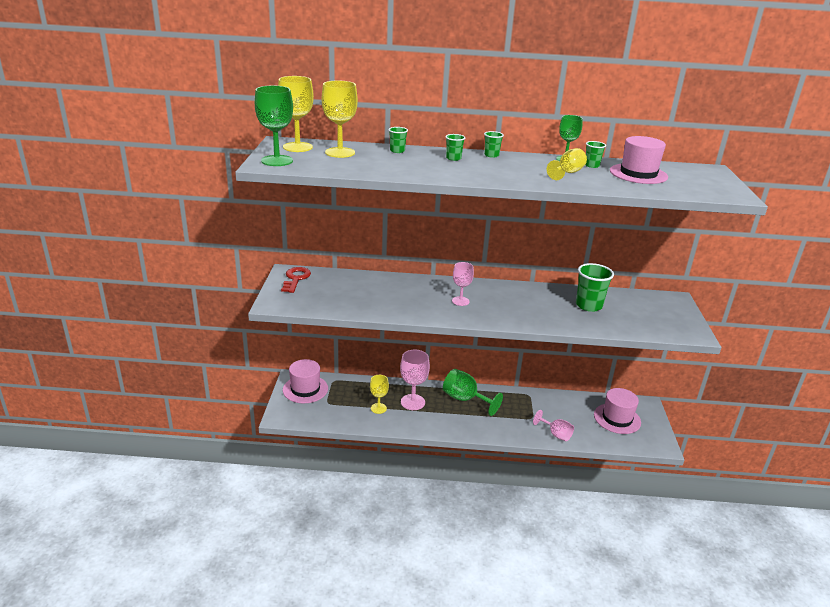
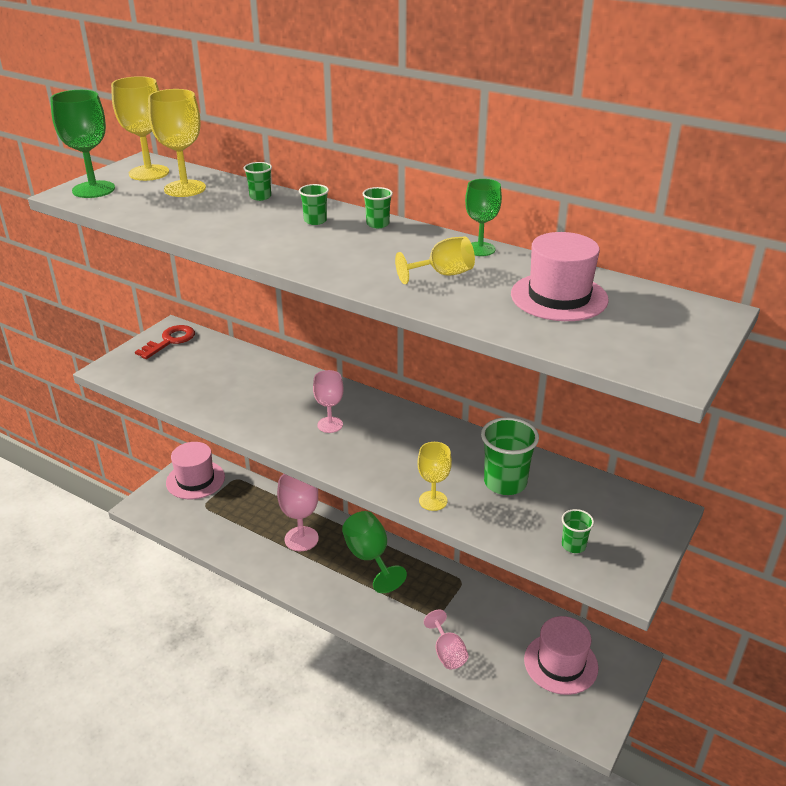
camera: 30 degrees right, 5 degrees up
yellow goblet [370,375,389,414] -> yellow goblet moved to [417,442,452,511]
green cup [585,141,606,168] -> green cup moved to [562,509,594,553]

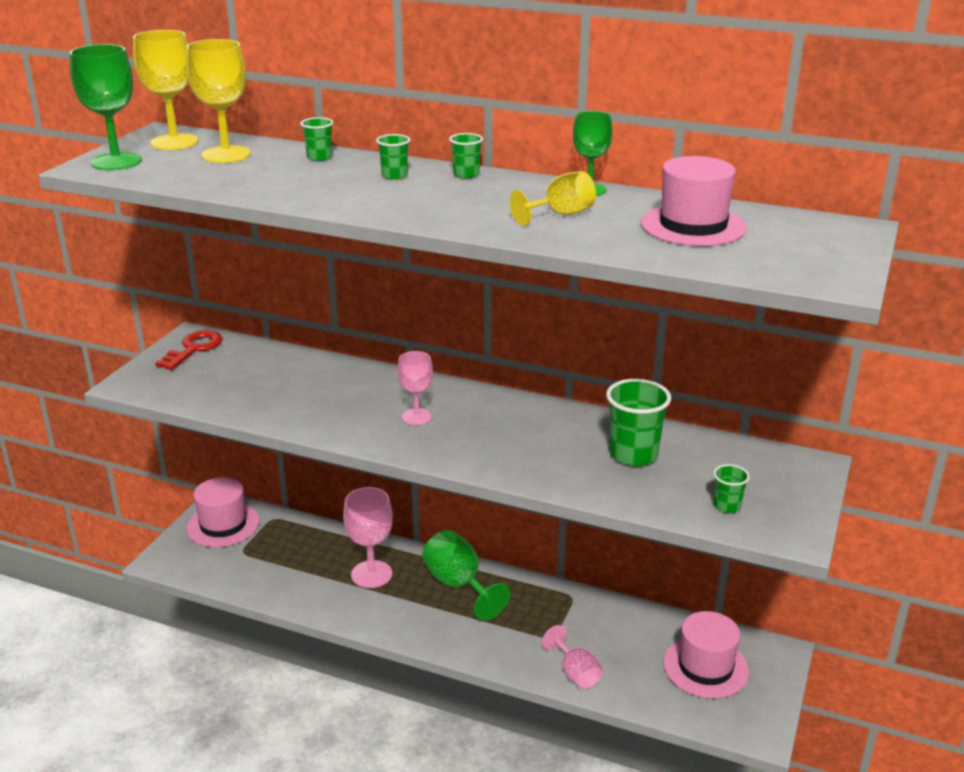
camera: 10 degrees left, 5 degrees down
yellow goblet [417,442,452,511] -> none

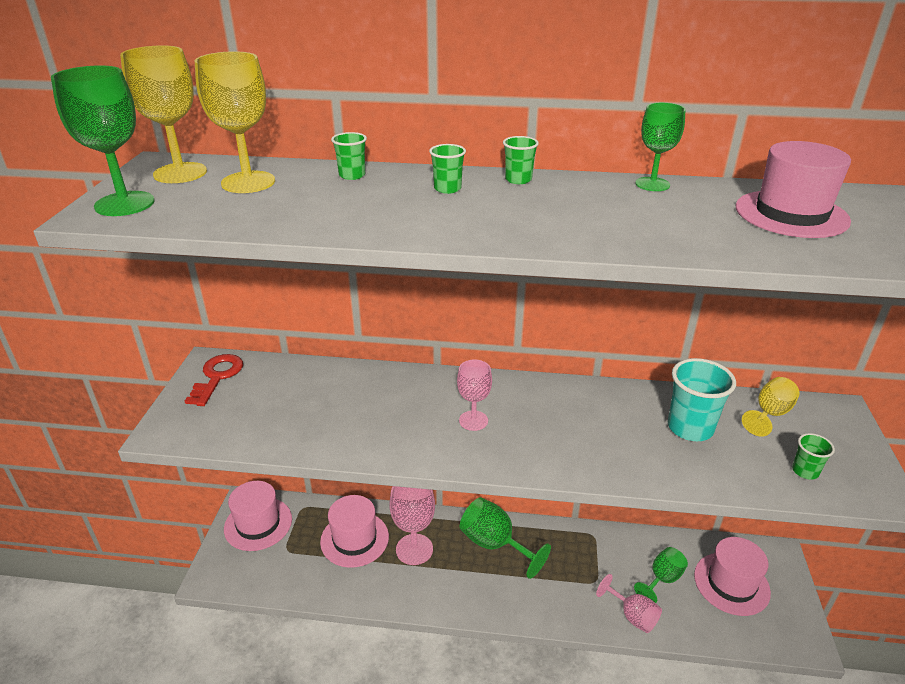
camera: 15 degrees left, 5 degrees up
yellow goblet [510,171,596,226] -> yellow goblet moved to [742,377,800,437]
green cup [606,379,671,466] -> turquoise cup [668,358,736,441]
none -> pink hat [320,495,389,568]
none -> green goblet [634,547,688,603]

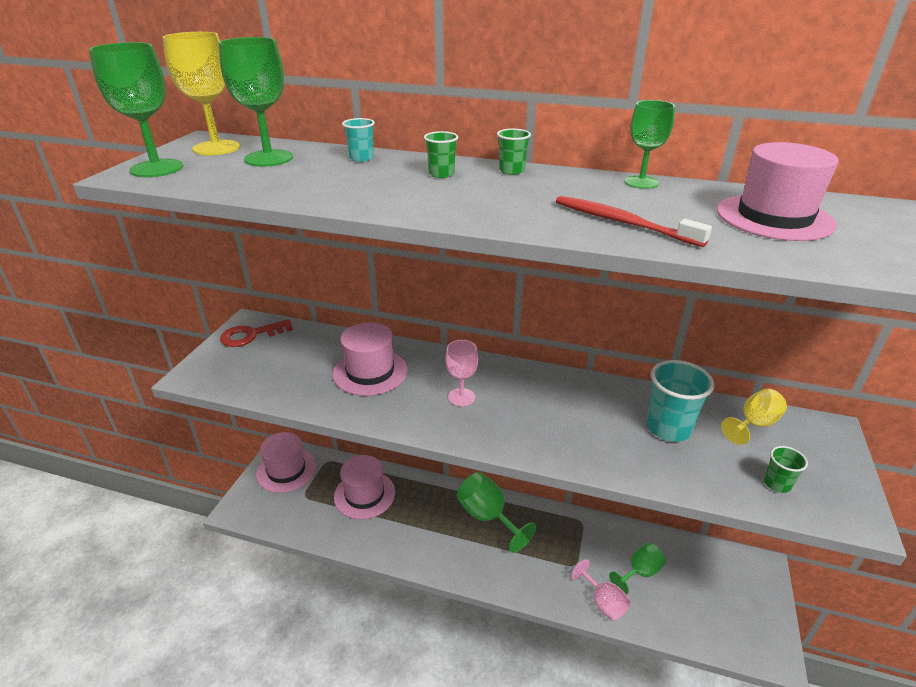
camera: 10 degrees right, 0 degrees up
red key [185,354,243,406] -> red key turned 135 degrees counterclockwise [220,319,293,347]
yellow goblet [195,51,275,193] -> green goblet [219,37,293,167]
green cup [331,132,367,180] -> turquoise cup [342,118,375,162]
pink goblet [389,486,435,565] -> none
pink hat [694,537,771,616] -> pink hat moved to [333,322,408,396]
none -> red toothbrush [556,196,712,247]

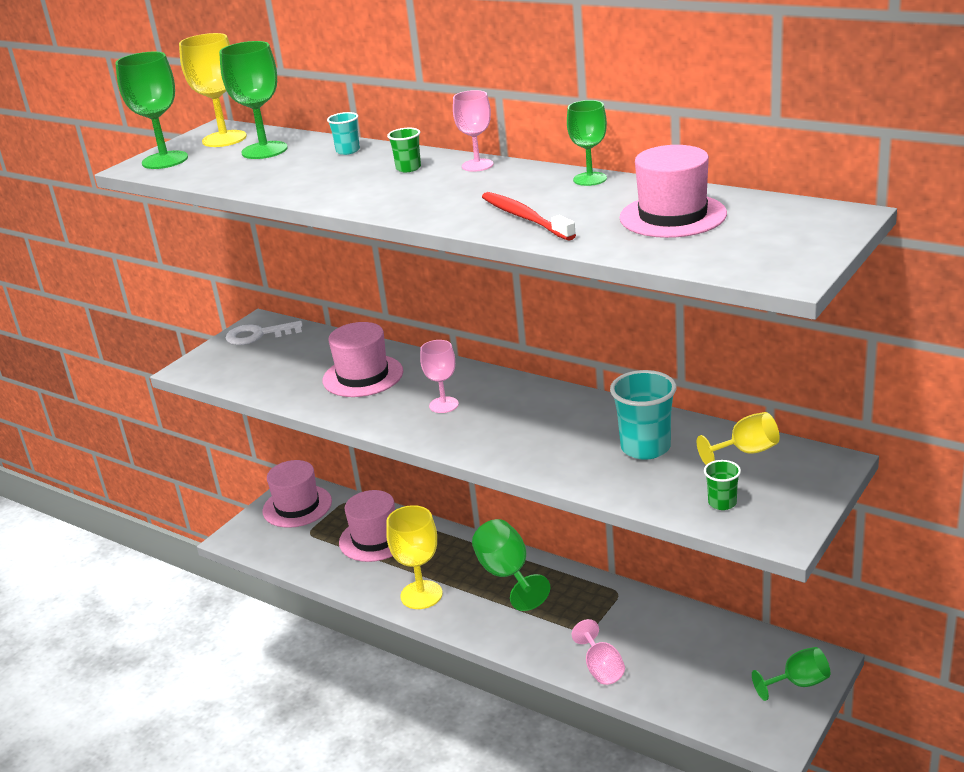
camera: 20 degrees right, 5 degrees down
red key [220,319,293,347] -> white key [225,321,303,345]
green cup [497,129,531,175] -> pink goblet [453,90,494,172]
green goblet [609,543,666,595] -> green goblet moved to [752,647,830,701]
none -> yellow goblet [386,505,443,609]

